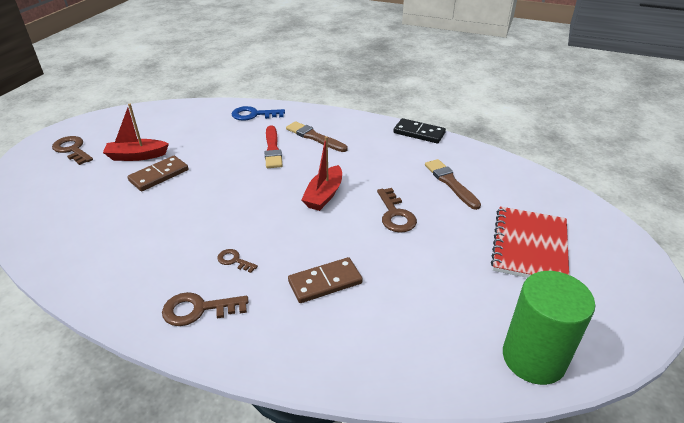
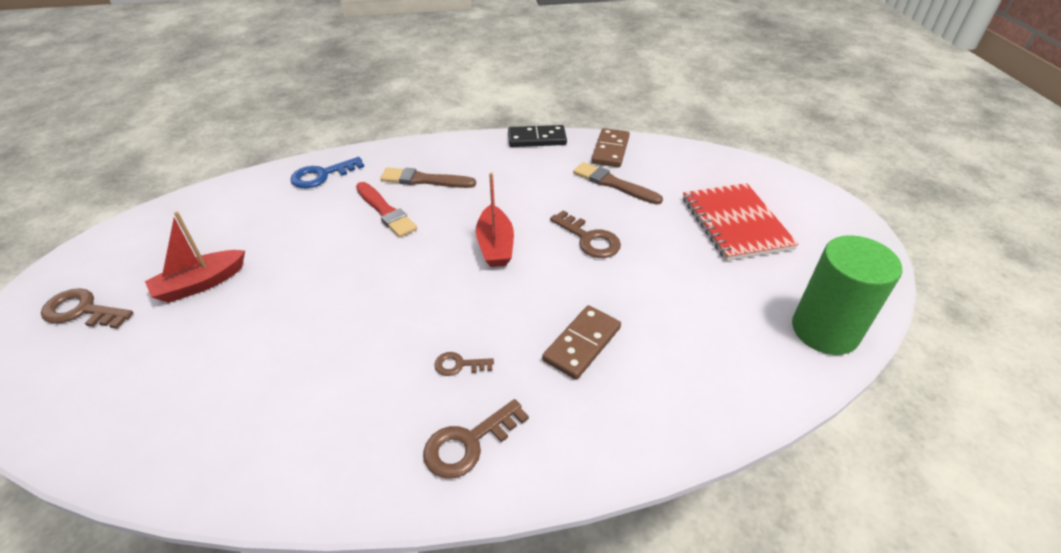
camera: 30 degrees left, 5 degrees up
brown domino [127,156,189,191] -> brown domino moved to [591,128,630,167]

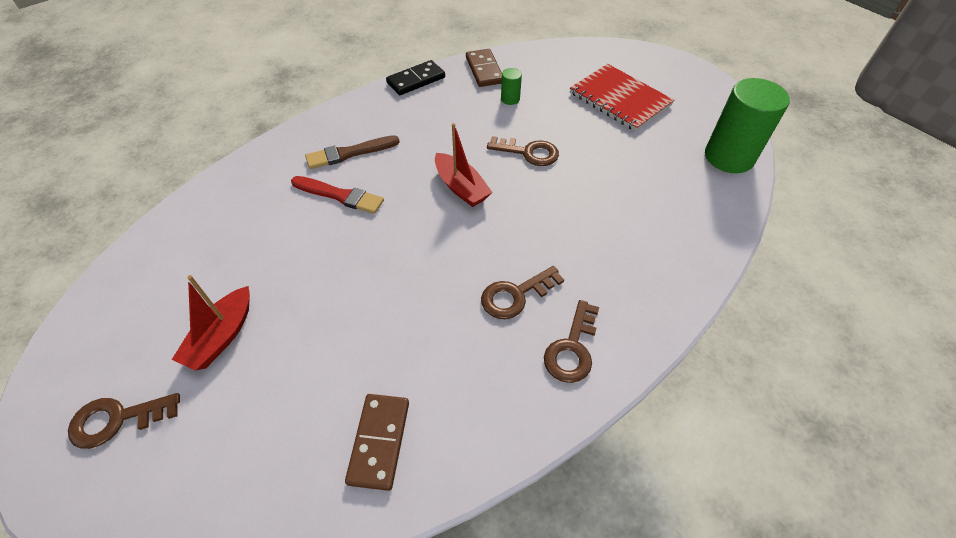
camera: 30 degrees left, 10 degrees up
blue key [290,157,364,188] -> none
brown key [434,352,494,376] -> brown key [481,266,564,319], size x1.72
brown domino [542,305,621,380] -> brown domino moved to [345,394,409,491]
brown brush [573,162,663,205] -> green cylinder [501,68,522,105]

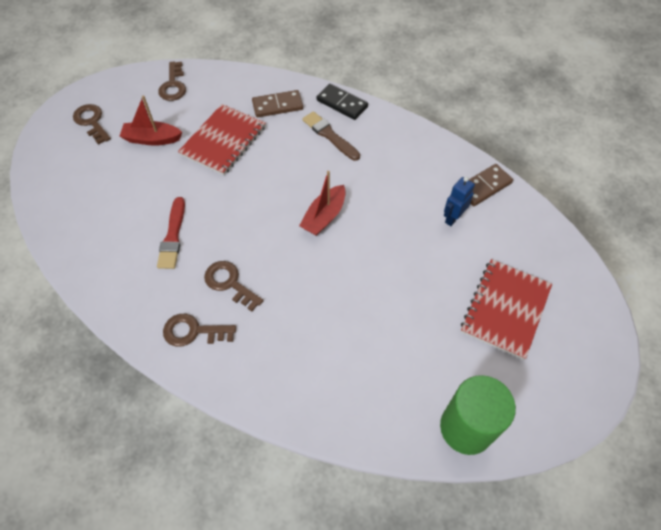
camera: 70 degrees right, 5 degrees up
red brush [291,176,384,214] -> red brush moved to [157,197,185,269]
brown domino [345,394,409,491] -> brown domino moved to [252,90,303,117]
black domino [386,60,445,95] -> black domino moved to [316,84,368,120]
brown key [487,136,559,166] -> brown key moved to [158,62,186,101]
green cylinder [501,68,522,105] -> blue robot [444,177,475,226]
none -> red notebook [178,104,266,175]

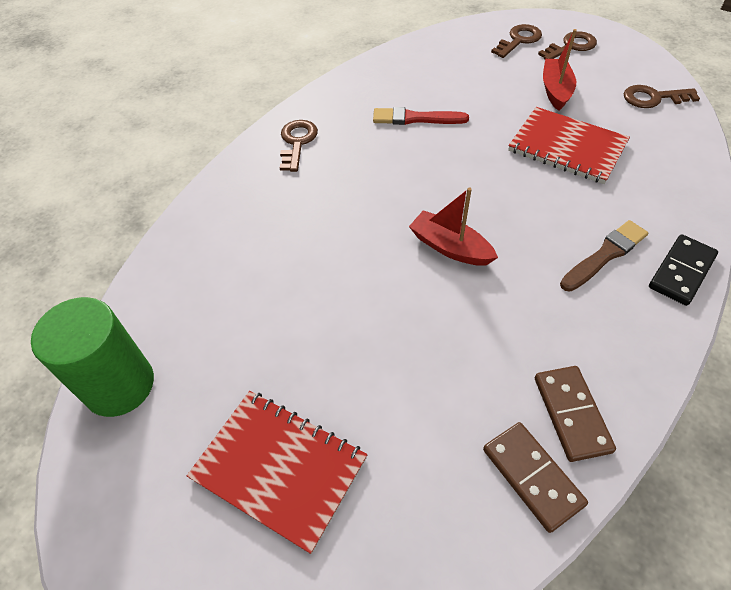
camera: 95 degrees right, 5 degrees down
brown key [204,261,264,312] -> brown key moved to [491,24,542,58]
brown domino [252,90,303,117] -> brown domino moved to [535,366,616,462]
blue robot [444,177,475,226] -> none

